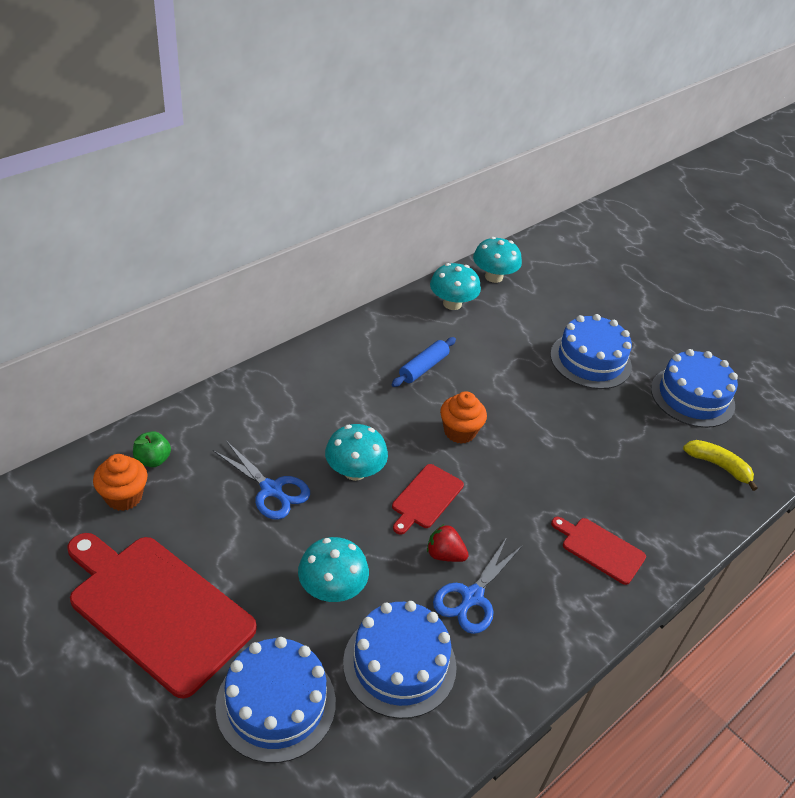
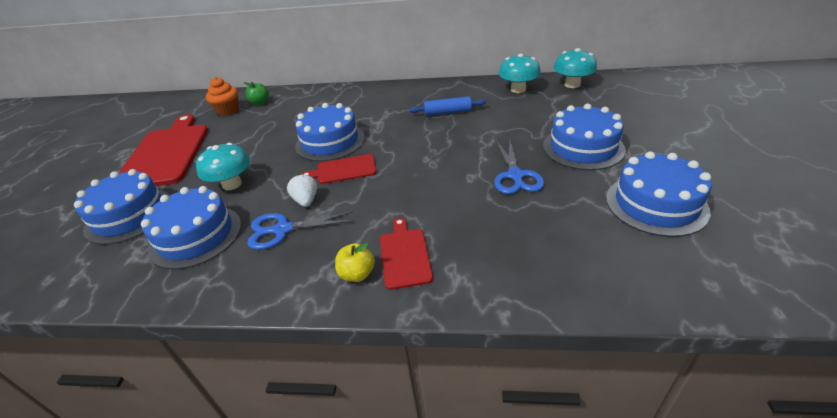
camera: 55 degrees right, 5 degrees down
blue scissors [213,441,310,520] -> blue scissors moved to [494,141,544,194]
turquoise mushroom [325,424,388,481] -> blue cake [295,103,365,161]
red strawberry [427,524,469,562] -> white strawberry [287,174,317,207]
orange cupcake [440,391,487,444] -> none
yellow banana [683,440,758,491] -> none
none -> yellow apple [335,243,375,282]

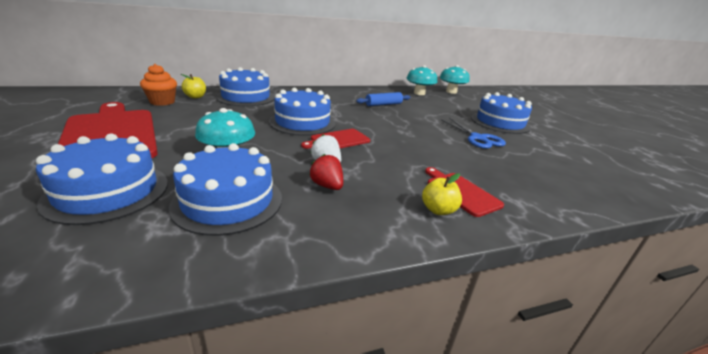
camera: 30 degrees left, 10 degrees down
green apple [243,82,269,105] -> yellow apple [181,74,206,98]
blue scissors [247,211,354,250] -> red strawberry [310,154,343,190]
blue cake [606,151,712,237] -> blue cake moved to [216,67,275,106]

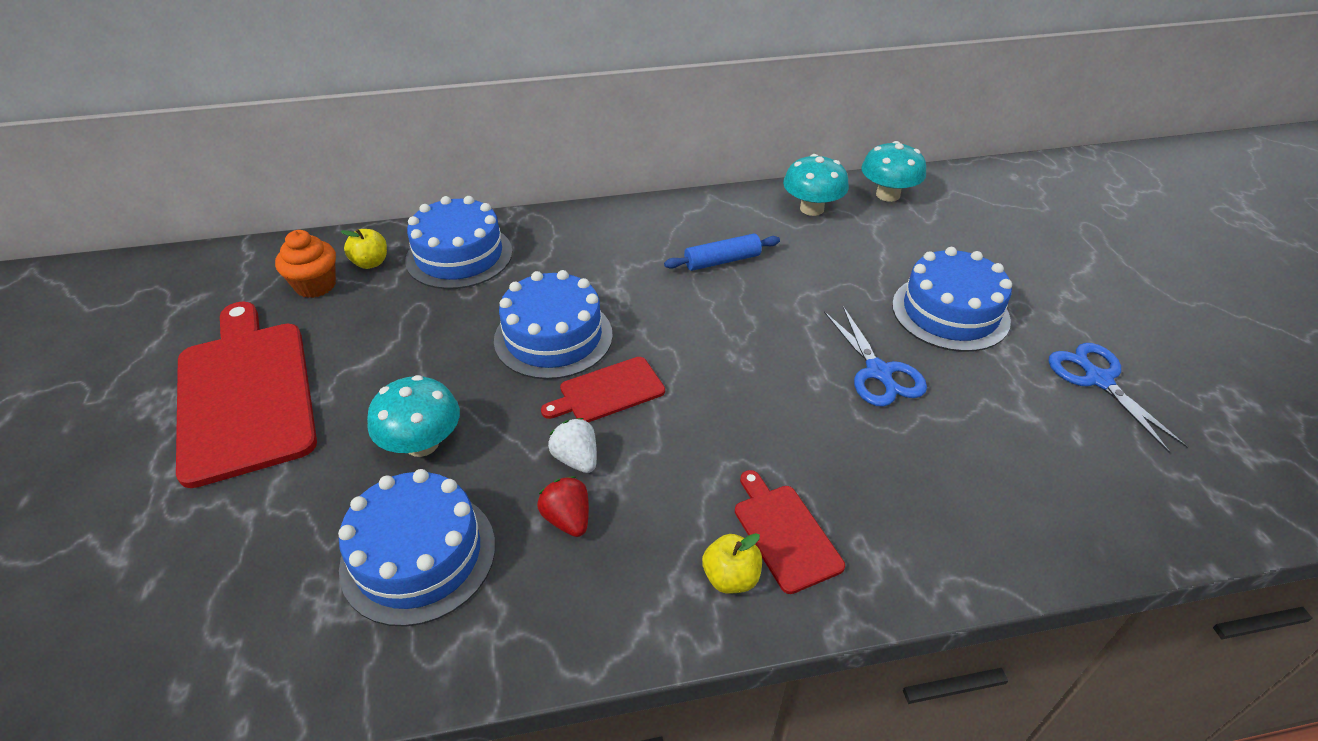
camera: 10 degrees right, 15 degrees up
blue cake [36,133,168,225] -> none
none -> blue scissors [1049,343,1188,453]

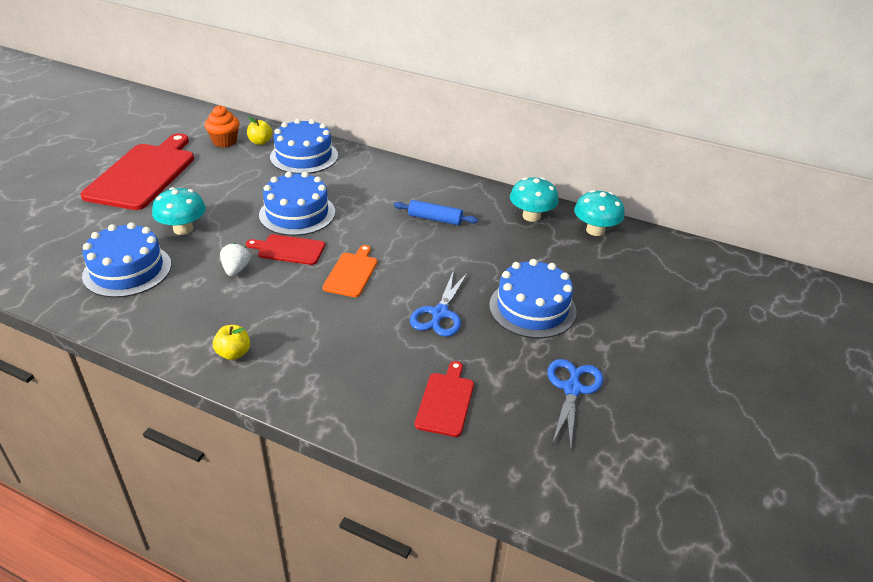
camera: 35 degrees right, 5 degrees down
red strawberry [537,476,589,537] -> none
red cutting board [735,470,845,594] -> red cutting board moved to [415,361,474,437]
none -> orange cutting board [322,245,377,297]

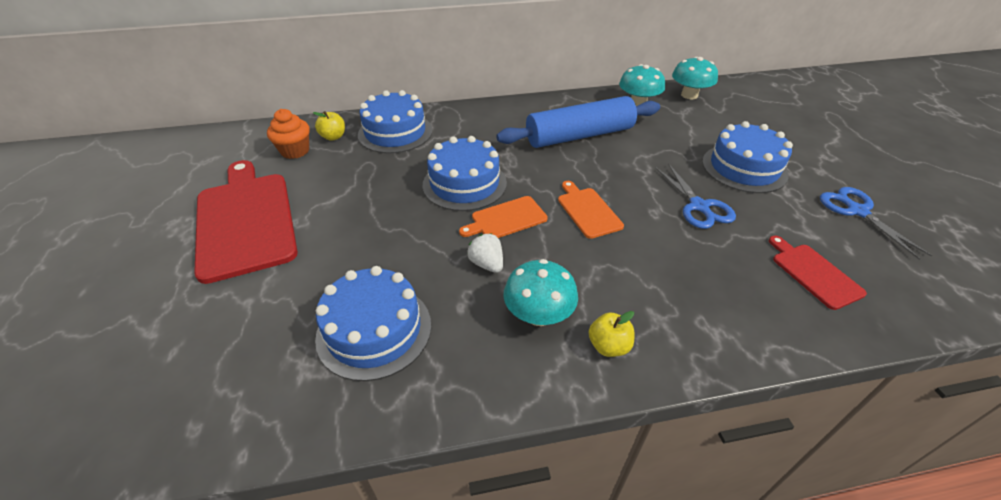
camera: 35 degrees left, 5 degrees up
turquoise mushroom [152,187,206,235] -> turquoise mushroom moved to [503,259,578,326]
red cutting board [246,234,325,265] -> orange cutting board [459,196,548,238]
blue rolling pin [394,200,478,225] -> blue rolling pin [496,96,660,148], size x2.03

